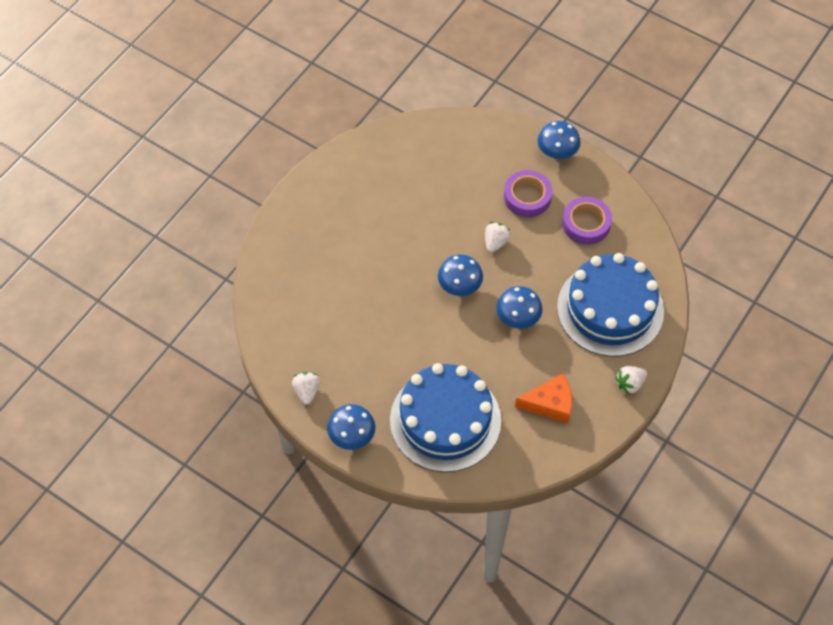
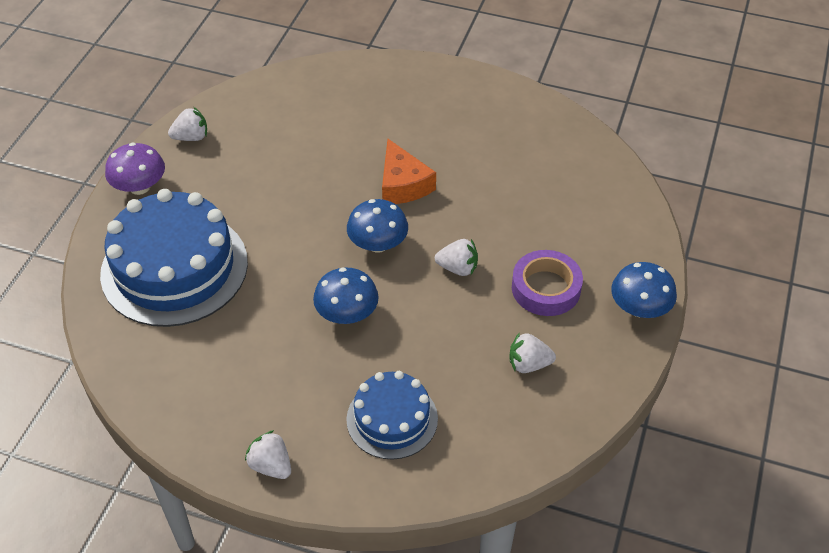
camera: 75 degrees right, 10 degrees down
blue mushroom [327,404,375,450] -> purple mushroom [105,143,165,195]
orange cheese [515,374,572,423] -> orange cheese moved to [382,139,436,204]
blue cake [557,253,664,357] -> blue cake [347,371,438,460], size x0.56
purple tape [562,197,612,245] -> white strawberry [509,332,556,373]

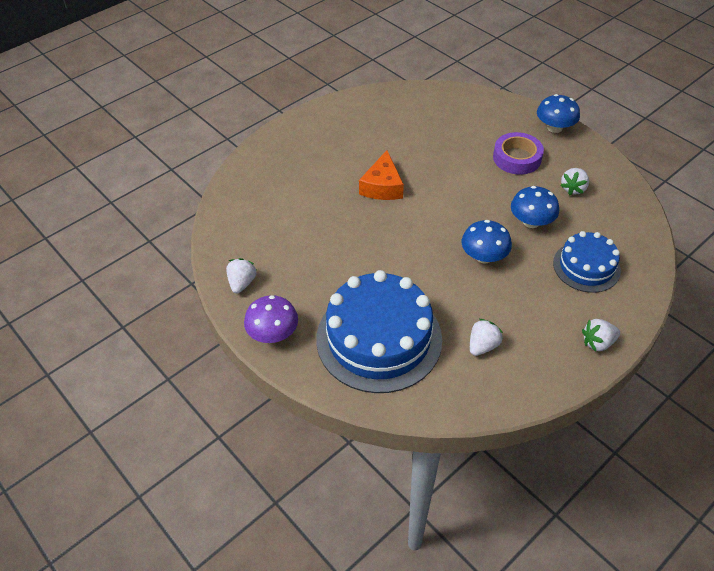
camera: 60 degrees left, 0 degrees up
blue mushroom [347,199,408,253] -> blue mushroom moved to [511,186,559,228]
orange cheese [382,139,436,204] -> orange cheese turned 90 degrees clockwise [359,150,404,200]
white strawberry [435,239,478,276] -> white strawberry moved to [470,319,503,356]

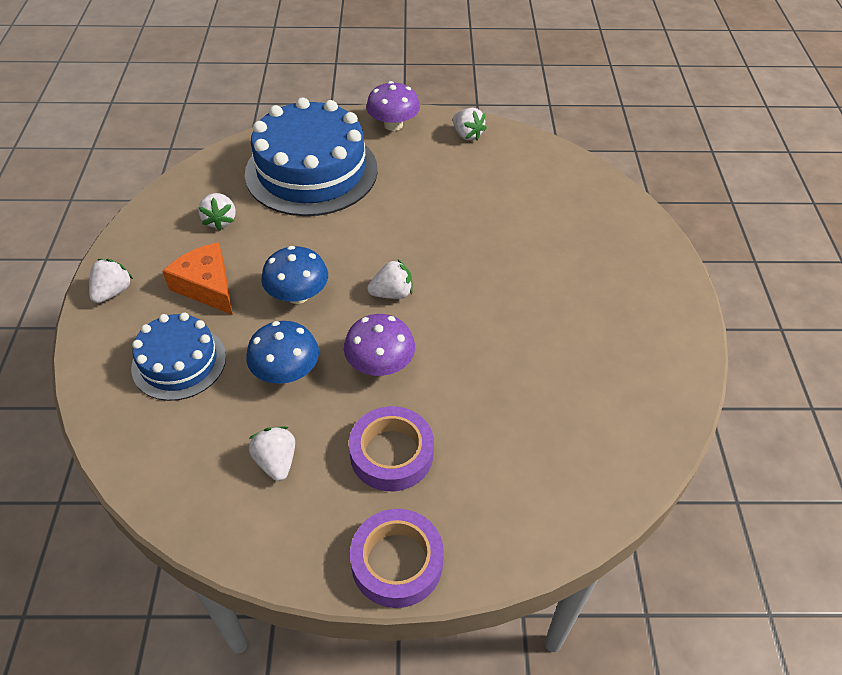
camera: 130 degrees right, 0 degrees up
orange cheese [359,150,404,200] -> orange cheese moved to [163,242,233,315]
blue mushroom [537,94,580,133] -> purple tape [350,509,444,608]
none -> purple mushroom [344,314,415,376]
none -> white strawberry [367,259,413,299]

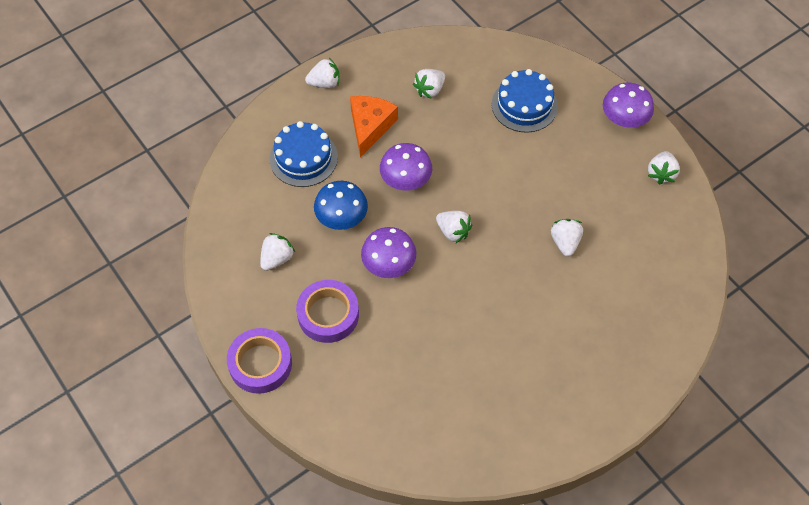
camera: 55 degrees right, 10 degrees up
blue cake [245,98,378,216] -> blue cake [492,69,558,133], size x0.56
blue mushroom [261,246,328,304] -> purple mushroom [380,143,432,190]
none -> white strawberry [551,219,583,257]

